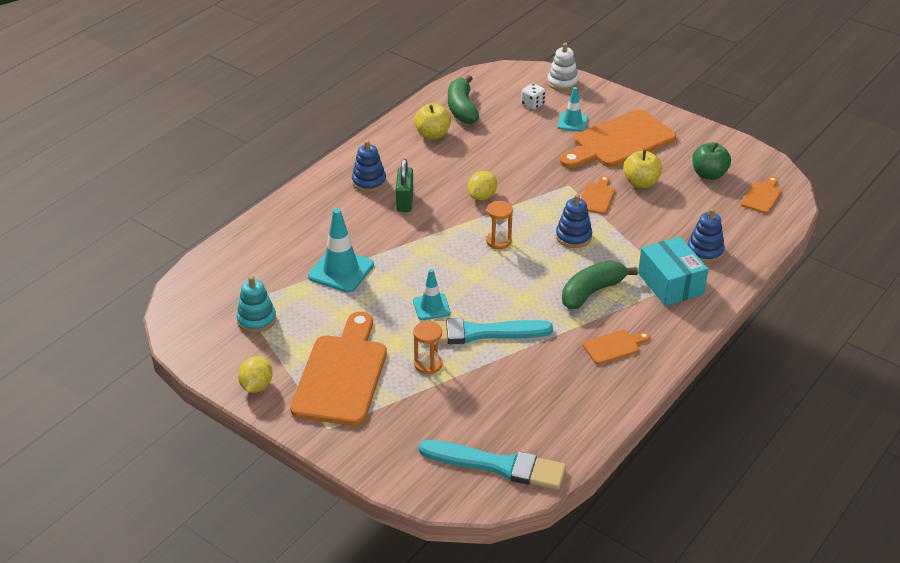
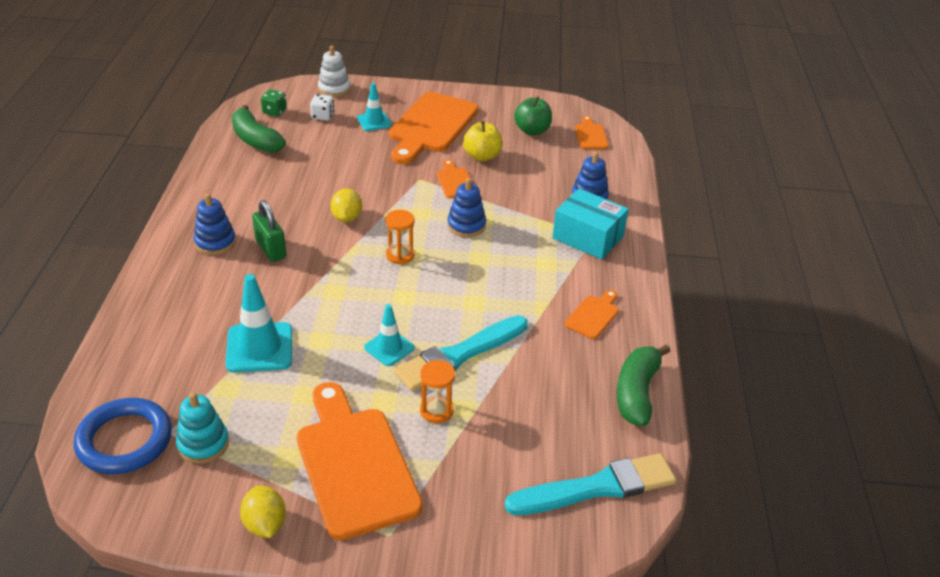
camera: 35 degrees left, 0 degrees up
yellow apple [414,103,451,139] -> none
green banana [562,261,638,309] -> green banana moved to [616,344,671,426]
none -> blue ring [73,398,172,474]
none -> green dice [261,89,287,116]

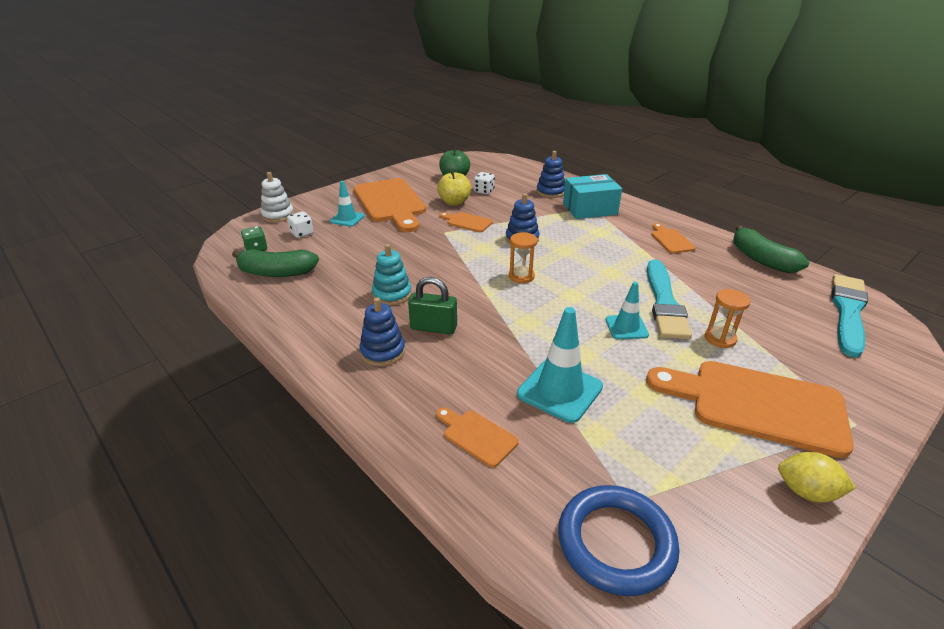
camera: 45 degrees left, 5 degrees down
turquoise stacking toy [176,392,229,464] -> turquoise stacking toy moved to [372,244,412,305]
yellow lemon [330,188,362,222] -> none
orange cutting board [575,116,609,149] -> orange cutting board moved to [436,407,519,467]
none -> white dice [474,172,495,194]

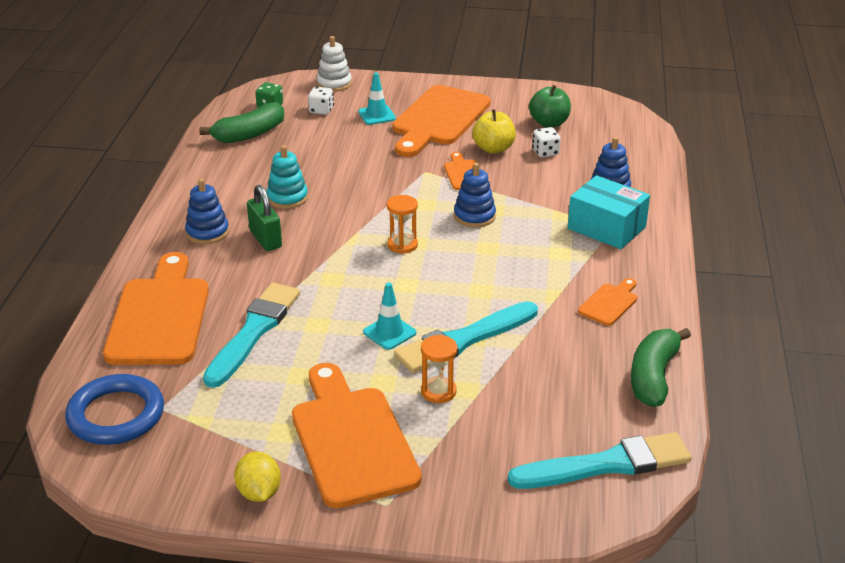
camera: 50 degrees right, 0 degrees up
green banana [232,249,319,277] -> green banana turned 90 degrees counterclockwise [200,102,284,143]
orange cutting board [436,407,519,467] -> orange cutting board [103,252,209,365], size x2.19
turquoise traffic cone [517,307,603,423] -> turquoise brush [203,283,300,388]

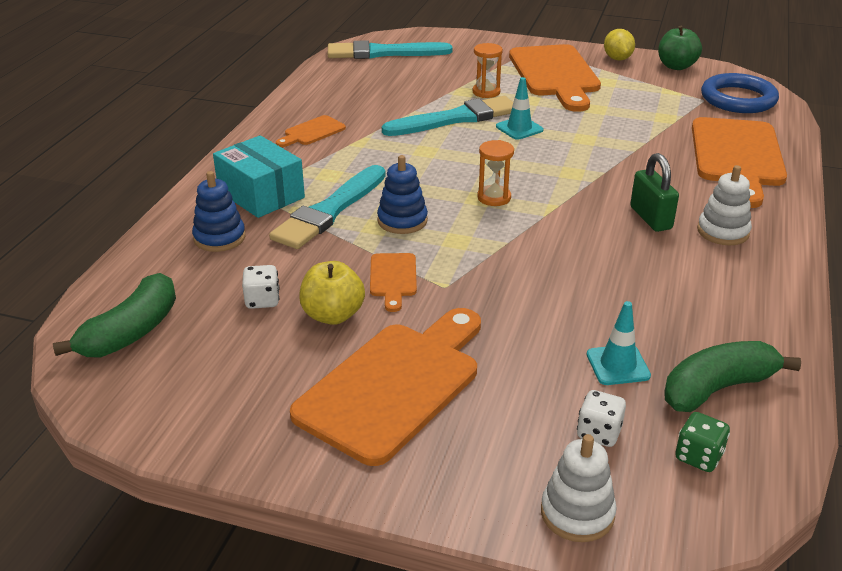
camera: 170 degrees left, 0 degrees up
blue stacking toy [185,178,229,244] -> white stacking toy [697,165,752,245]
turquoise brush [203,283,300,388] -> turquoise brush moved to [269,165,386,249]
turquoise stacking toy [266,145,308,209] -> none
turquoise traffic cone [358,73,396,125] -> turquoise traffic cone moved to [587,301,651,385]
green apple [529,85,571,128] -> green apple moved to [658,26,702,70]
green banana [631,328,691,407] -> green banana moved to [53,273,176,358]

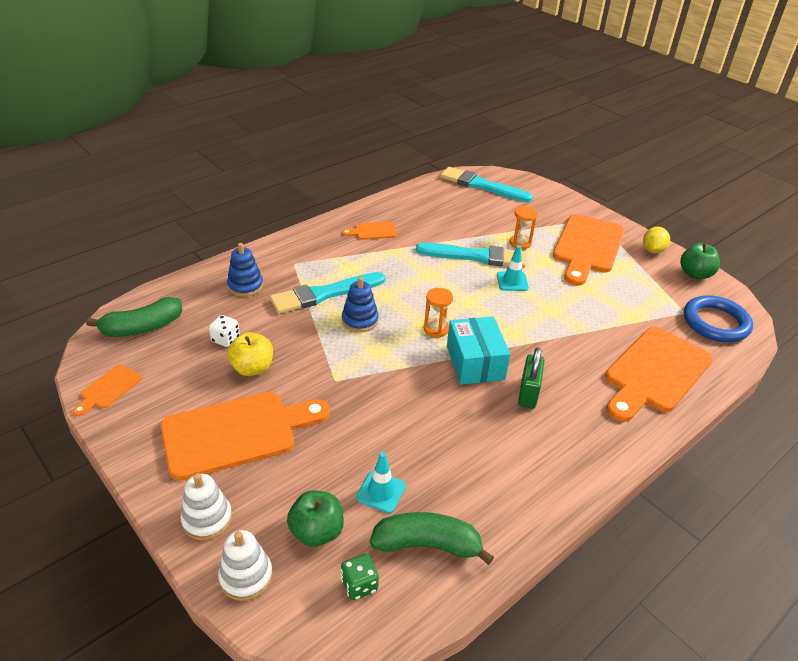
camera: 30 degrees right, 5 degrees up
turquoise box [213,135,305,218] -> turquoise box moved to [447,316,511,385]
orange cutting board [370,253,417,312] -> orange cutting board moved to [73,365,142,416]
white dice [577,390,626,447] -> green apple [287,490,344,547]
white stacking toy [697,165,752,245] -> white stacking toy moved to [180,473,232,540]

